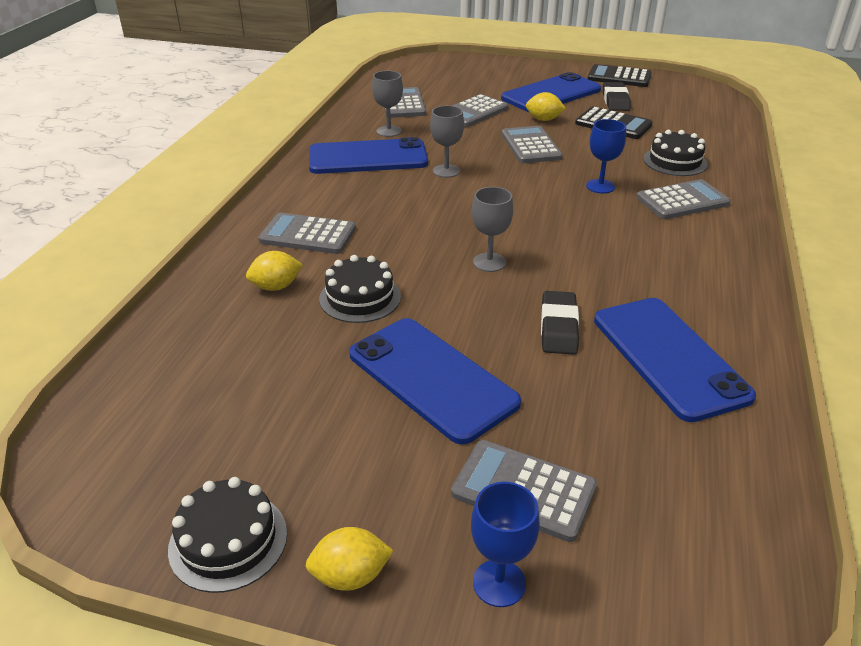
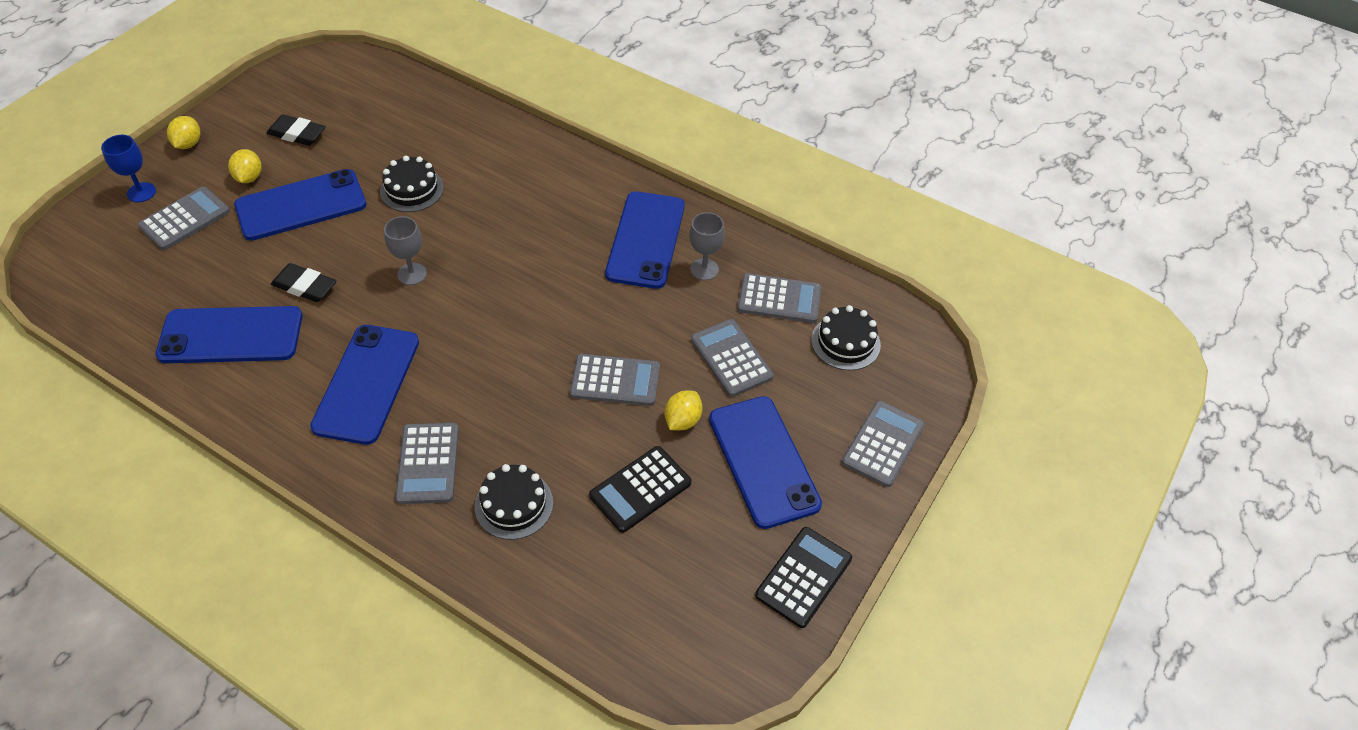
camera: 105 degrees right, 15 degrees up
black cake [168,477,287,593] -> black cake moved to [811,305,881,370]
yellow lemon [246,251,303,291] -> yellow lemon moved to [228,149,262,183]
grey calculator [258,213,356,254] -> grey calculator moved to [842,401,925,487]
grey goblet [430,106,464,178] -> none
blue goblet [586,119,626,194] -> none
black eraser [603,82,631,111] -> black eraser moved to [266,114,326,146]
none -> blue phone [310,325,419,445]

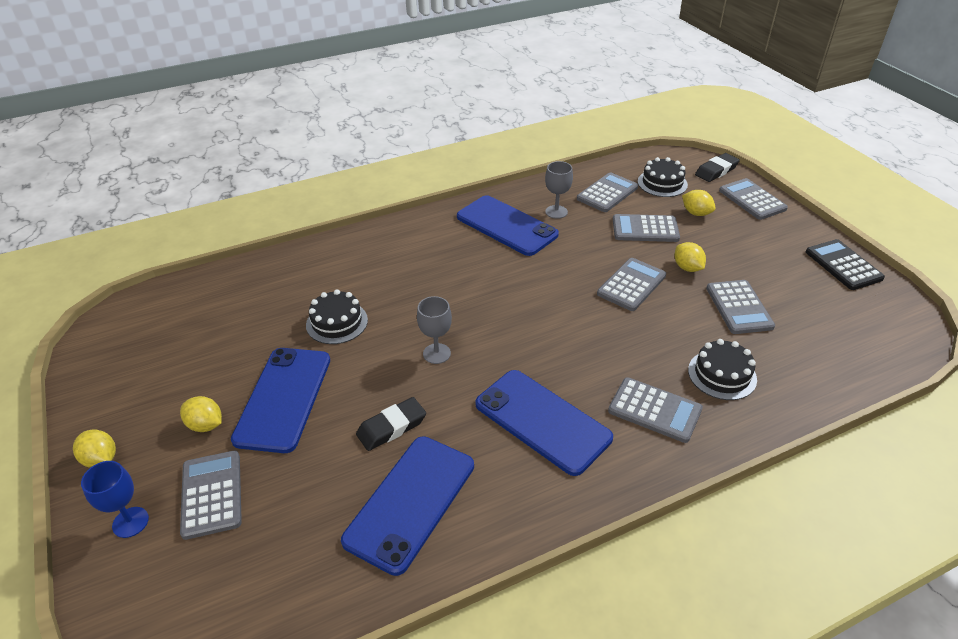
camera: 55 degrees left, 10 degrees down
black eraser [266,114,326,146] -> black eraser moved to [695,153,740,182]
black calculator [589,446,691,533] -> grey calculator [706,280,775,334]
blue phone [709,396,822,529] -> none
none -> yellow lemon [682,190,716,216]

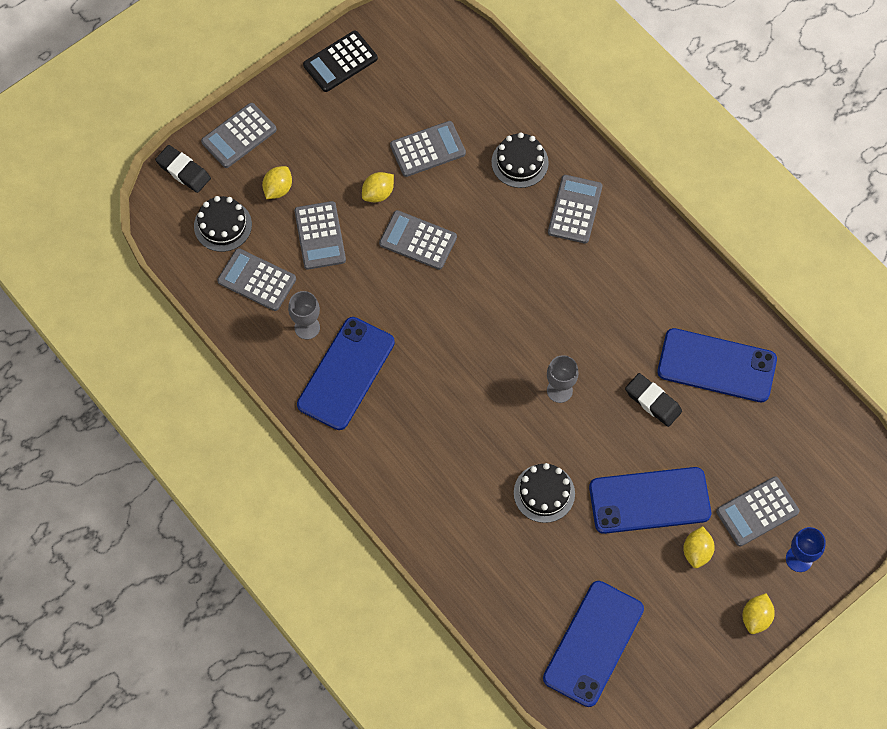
camera: 105 degrees left, 25 degrees up
blue phone [475,370,613,476] -> blue phone moved to [543,581,644,707]

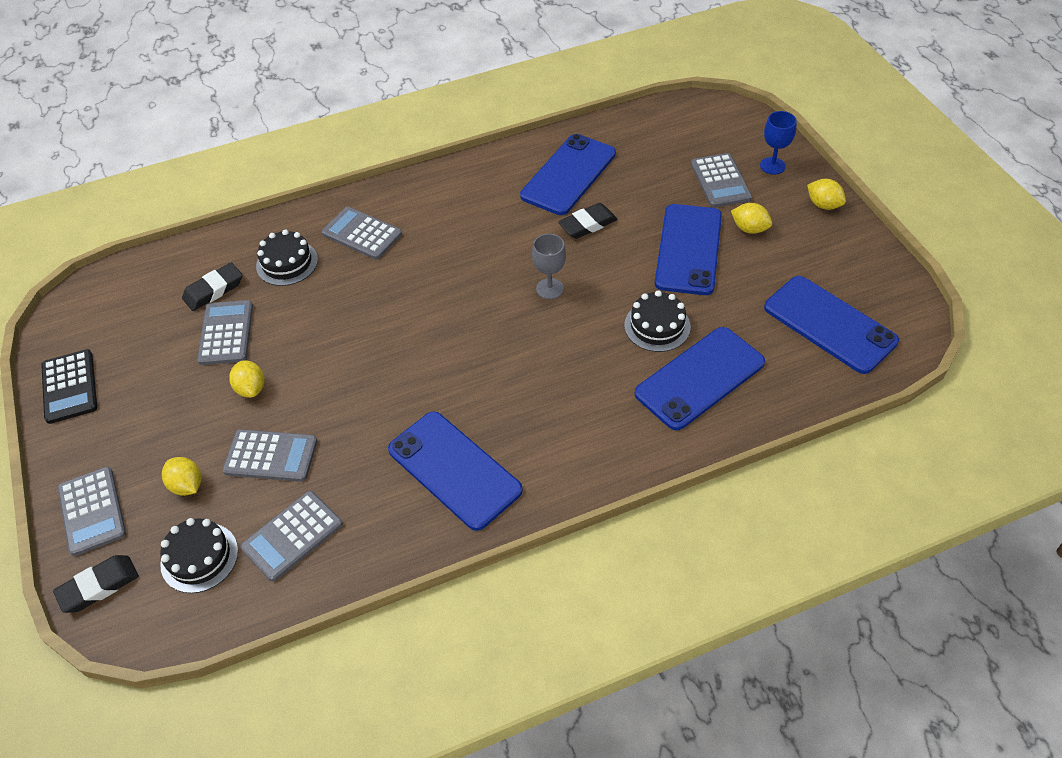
camera: 70 degrees left, 15 degrees down
grey goblet [288,291,320,339] -> none
grey calculator [379,210,457,270] -> none
none -> black eraser [182,263,243,311]
none -> blue phone [635,327,765,431]

